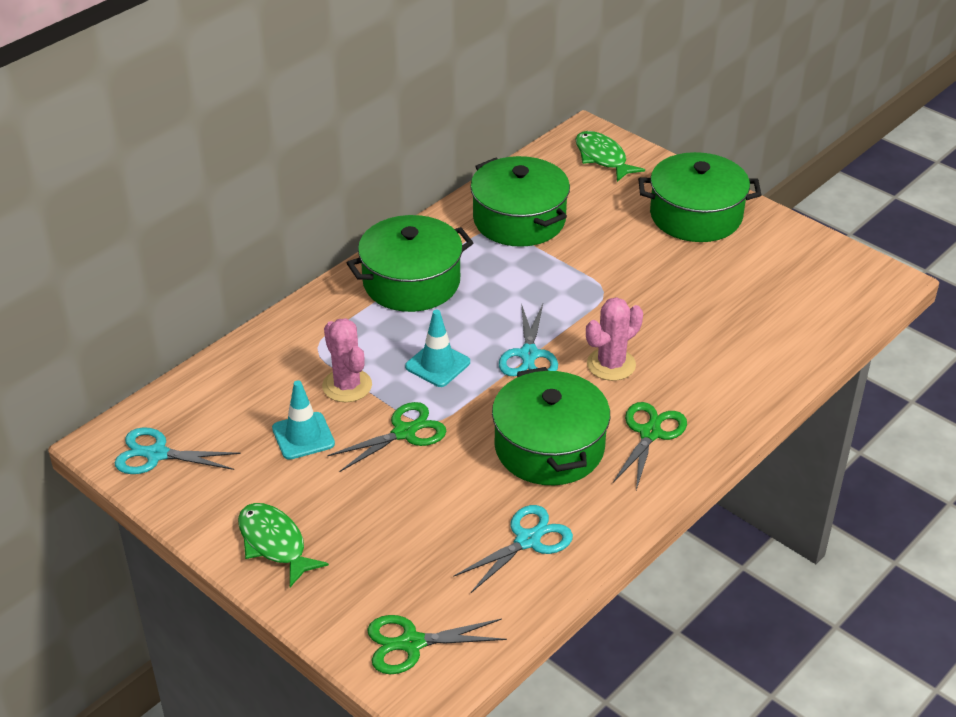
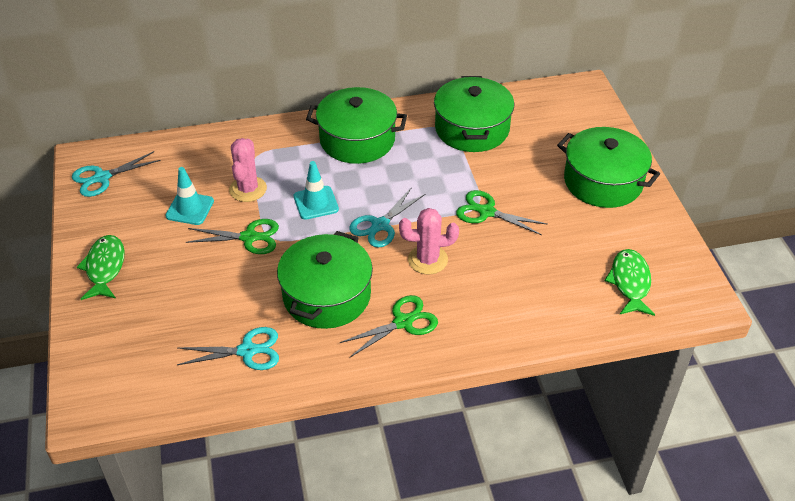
camera: 35 degrees right, 5 degrees up
turquoise scissors [114,427,241,474] -> turquoise scissors turned 75 degrees counterclockwise [72,151,160,197]
green scissors [367,615,507,674] -> green scissors moved to [456,190,548,235]
green fish [575,131,645,182] -> green fish moved to [605,249,655,316]

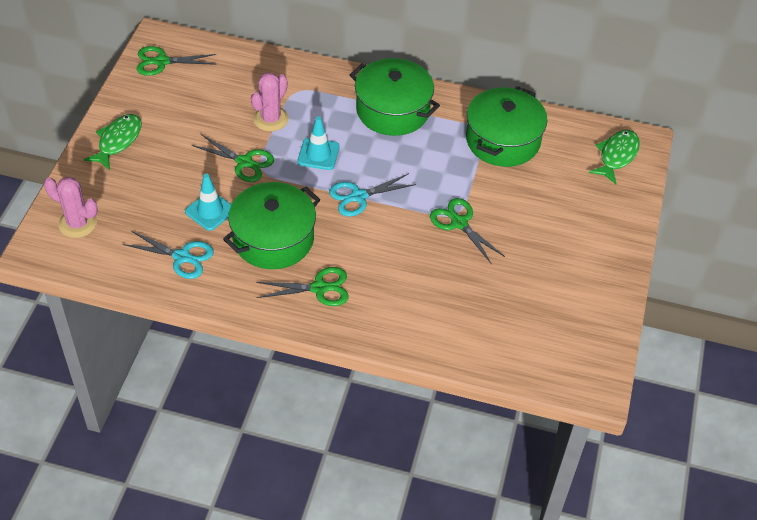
camera: 25 degrees right, 5 degrees up
turquoise scissors [72,151,160,197] -> green scissors [137,46,216,76]
turquoise traffic cone [165,167,214,225] -> turquoise traffic cone moved to [185,174,231,231]
pink cactus [399,208,459,275] -> pink cactus moved to [44,177,98,238]
green pot [557,127,660,208] -> none
green fish [605,249,655,316] -> green fish moved to [589,130,640,184]

